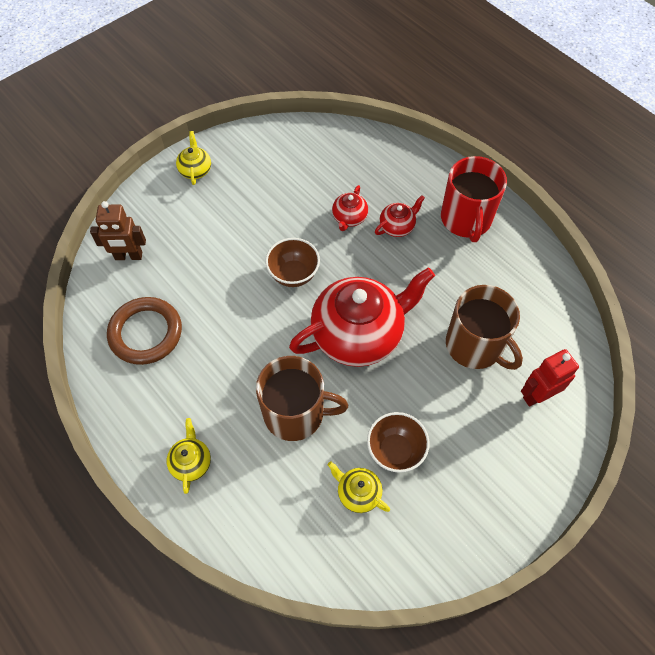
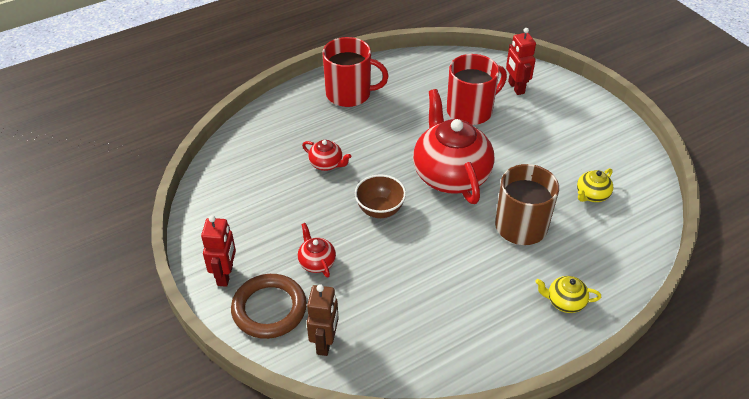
camera: 80 degrees left, 15 degrees down
brown ring [107,297,182,365] -> brown ring moved to [231,274,307,339]
yellow teapot [176,131,211,185] -> red robot [201,215,236,287]
brown bowl [367,412,430,473] -> none
red teapot [375,195,425,237] -> red teapot moved to [298,223,336,278]
brown mug [446,285,523,370] -> red mug [447,54,507,125]

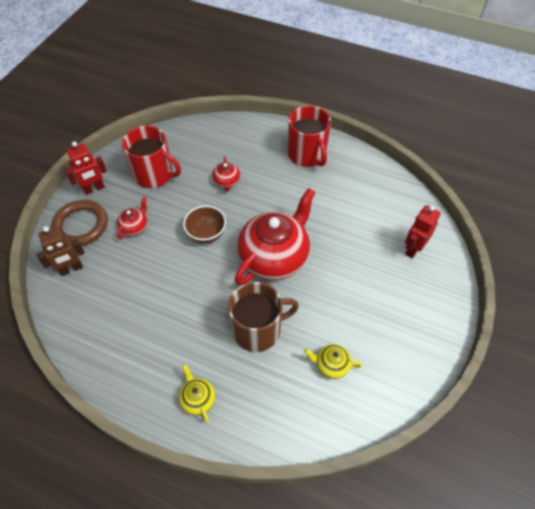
camera: 55 degrees right, 10 degrees up
red mug [447,54,507,125] -> red mug moved to [122,126,181,188]

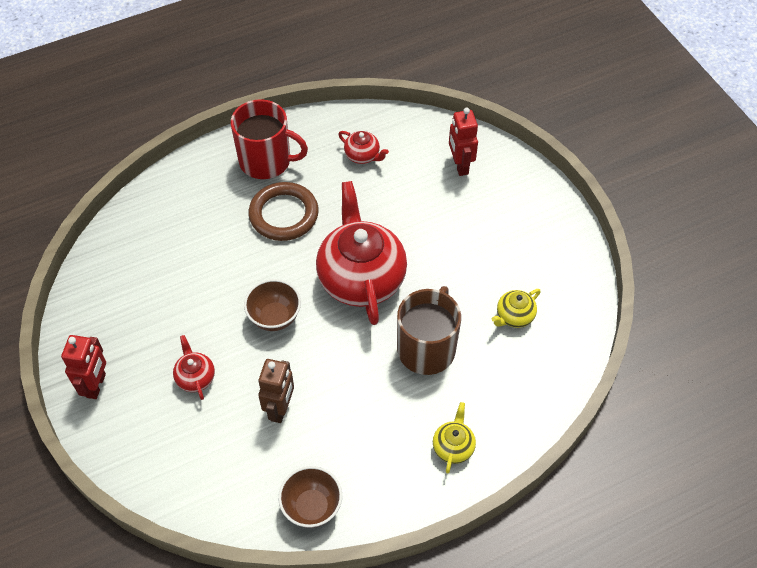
camera: 50 degrees left, 0 degrees up
brown robot [36,226,85,276] -> brown robot moved to [258,359,294,423]
brown ring [51,200,108,246] -> brown ring moved to [249,182,319,241]
red mug [122,126,181,188] -> none
yellow teapot [179,364,215,423] -> yellow teapot turned 90 degrees clockwise [433,402,476,474]
red teapot [212,156,240,191] -> red teapot moved to [338,131,389,164]
none -> brown bowl [278,466,342,528]

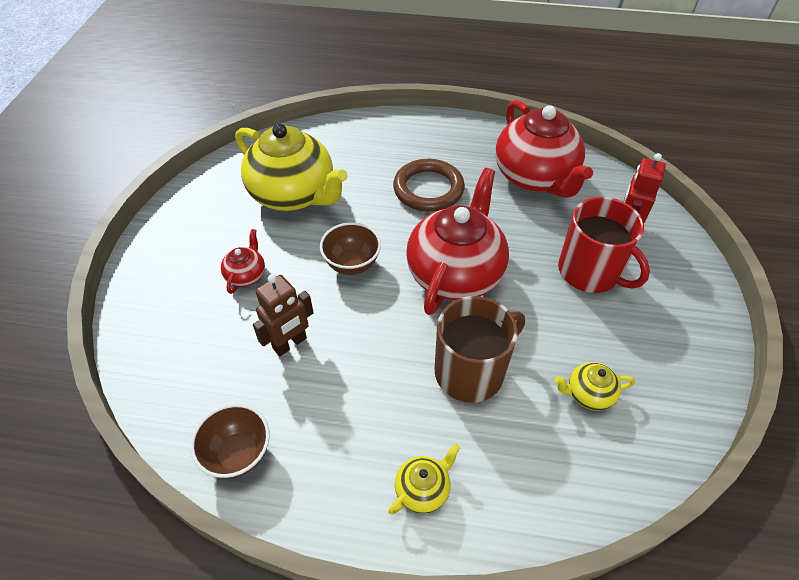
camera: 35 degrees right, 5 degrees down
red robot [61,335,106,399] -> none
red mug [231,99,308,179] -> red mug moved to [558,197,650,293]
red teapot [338,131,389,164] -> red teapot [495,100,593,198], size x2.30
none -> yellow teapot [235,123,348,211]

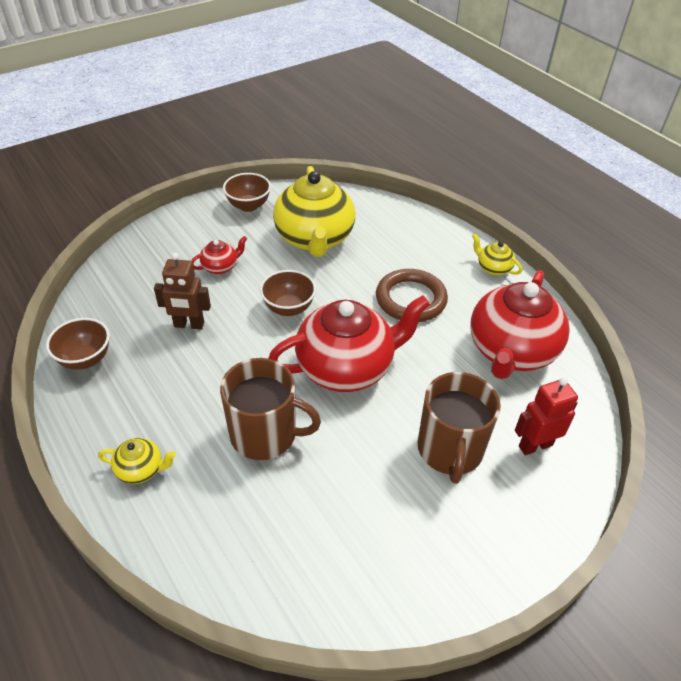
camera: 45 degrees right, 5 degrees down
yellow teapot [555,362,635,411] -> yellow teapot moved to [472,233,522,276]
red mug [558,197,650,293] -> brown mug [417,372,501,484]
none -> brown bowl [223,173,271,212]

